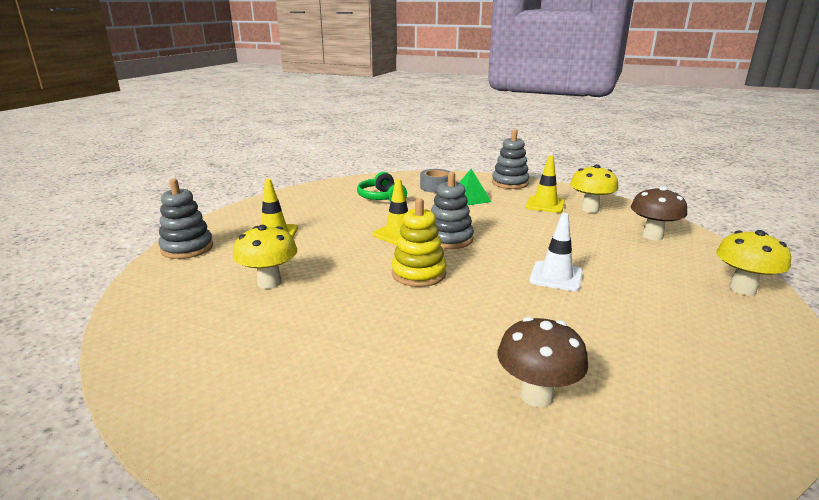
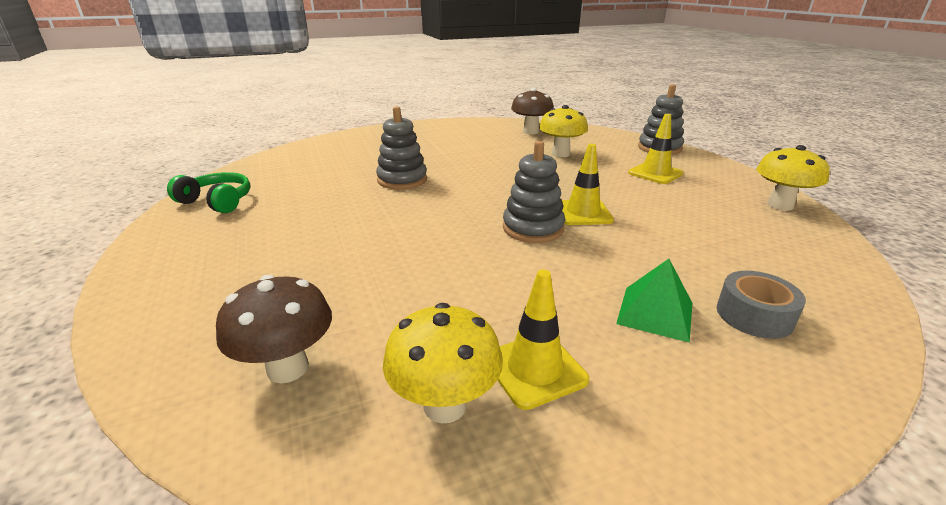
camera: 135 degrees right, 5 degrees up
green headphones [357,172,407,202] -> green headphones moved to [167,172,251,213]
yellow stacking toy [391,198,446,287] -> none
grey stacking toy [492,130,529,189] -> grey stacking toy moved to [376,106,427,189]
brown mushroom [497,317,589,407] -> brown mushroom moved to [511,88,554,134]
white traffic cone [529,213,583,291] -> none
yellow mushroom [716,230,791,295] -> yellow mushroom moved to [756,145,830,211]

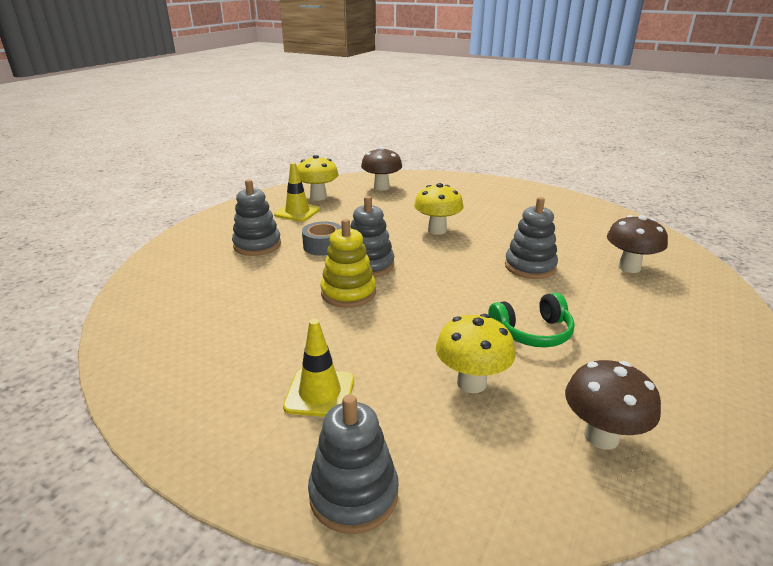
camera: 140 degrees right, 0 degrees up
green headphones [167,172,251,213] -> green headphones moved to [488,292,575,347]
yellow traffic cone [562,144,614,225] -> yellow stacking toy [320,219,376,308]
green pyramid [616,259,692,343] -> grey stacking toy [232,179,281,256]
grey tape [717,271,806,339] -> grey tape moved to [302,221,342,256]
yellow mushroom [756,145,830,211] -> yellow mushroom moved to [414,183,464,235]
none -> brown mushroom [607,215,668,273]

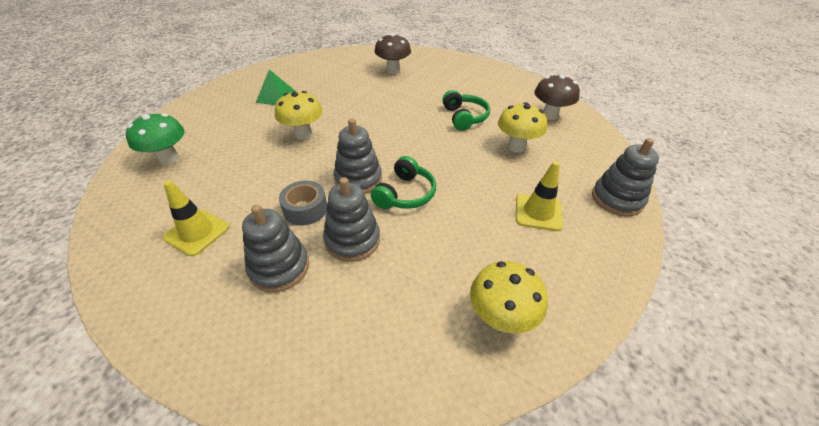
camera: 85 degrees left, 15 degrees up
yellow mushroom [297,155,339,201] -> yellow mushroom moved to [470,261,548,333]
yellow stacking toy [320,219,376,308] -> green headphones [371,156,436,209]
brown mushroom [361,147,402,191] -> green mushroom [126,113,184,165]
grey stacking toy [505,197,558,279] -> grey stacking toy moved to [323,177,380,262]
none -> green pyramid [256,69,296,105]

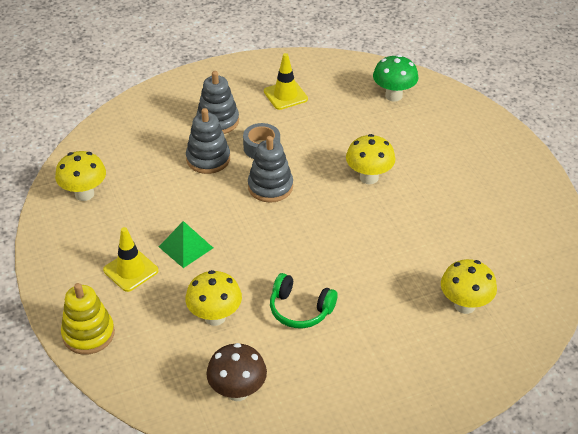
camera: 125 degrees right, 0 degrees up
green pyramid [256,69,296,105] -> green pyramid moved to [159,221,213,268]
green headphones [371,156,436,209] -> none
brown mushroom [375,33,411,74] -> yellow mushroom [441,259,497,314]
grey stacking toy [592,138,659,217] -> yellow stacking toy [61,283,115,355]

